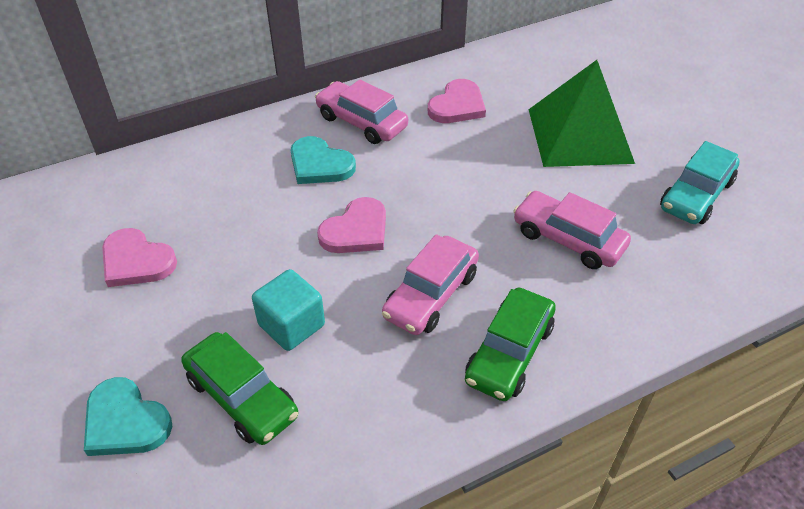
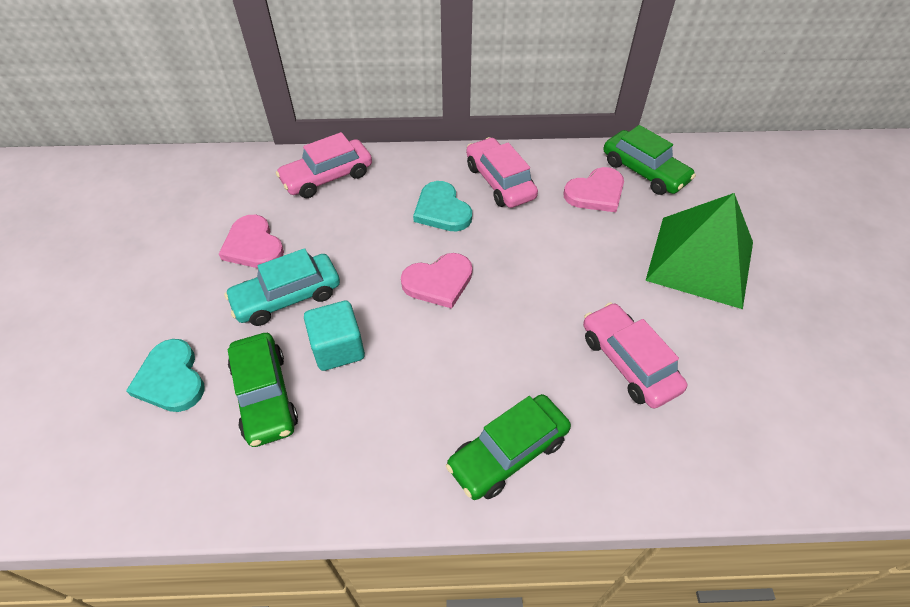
camera: 25 degrees right, 5 degrees up
pink car [382,234,479,335] -> pink car moved to [276,132,372,198]
turquoise car [660,141,740,224] -> turquoise car moved to [224,248,340,326]
none -> green car [604,125,696,195]

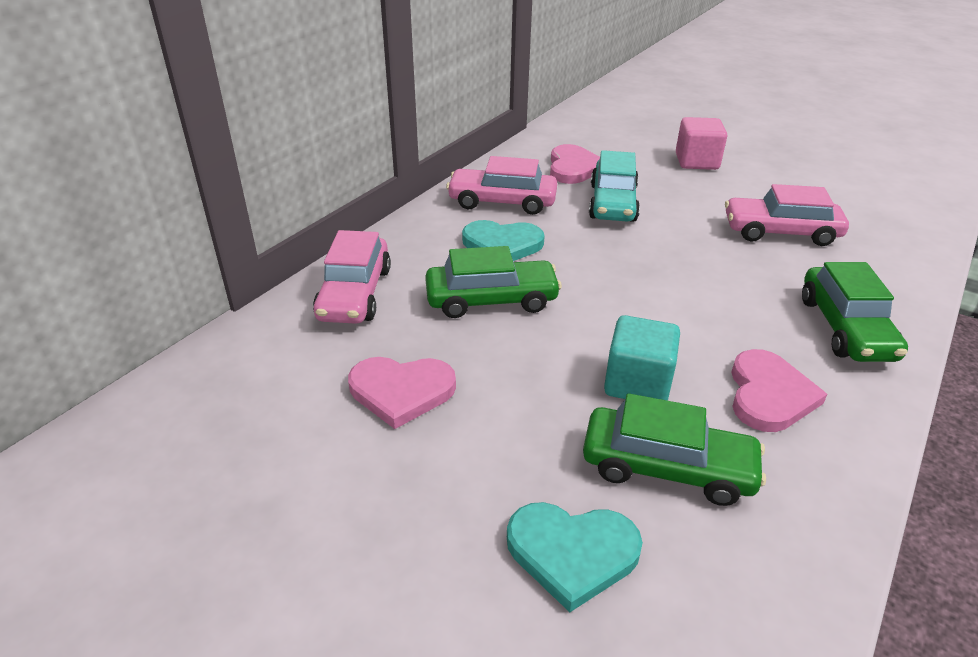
camera: 55 degrees left, 15 degrees down
turquoise car [224,248,340,326] -> turquoise car moved to [589,150,640,222]
pink heart [401,253,473,309] -> pink heart moved to [731,349,827,432]
green car [604,125,696,195] -> green car moved to [425,246,562,318]
green pyramid [645,193,753,309] -> pink cube [676,117,727,170]

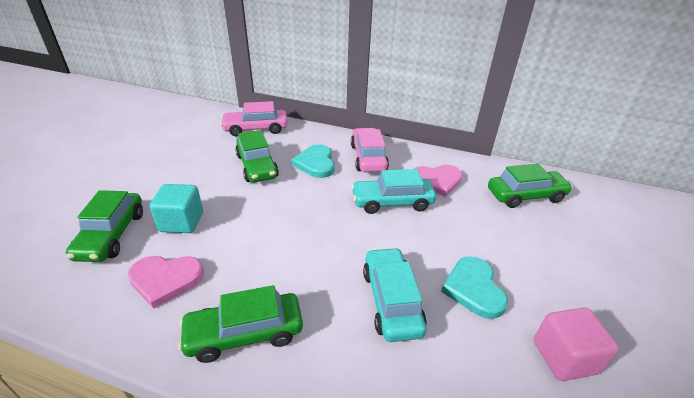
camera: 75 degrees right, 0 degrees up
pink heart [348,357,456,429] -> none
turquoise heart [507,502,643,612] -> turquoise heart moved to [441,256,508,319]
pink cube [676,117,727,170] -> pink cube moved to [534,308,619,381]
pink car [725,184,849,246] -> turquoise car [363,247,427,342]
none -> green car [488,164,573,208]

